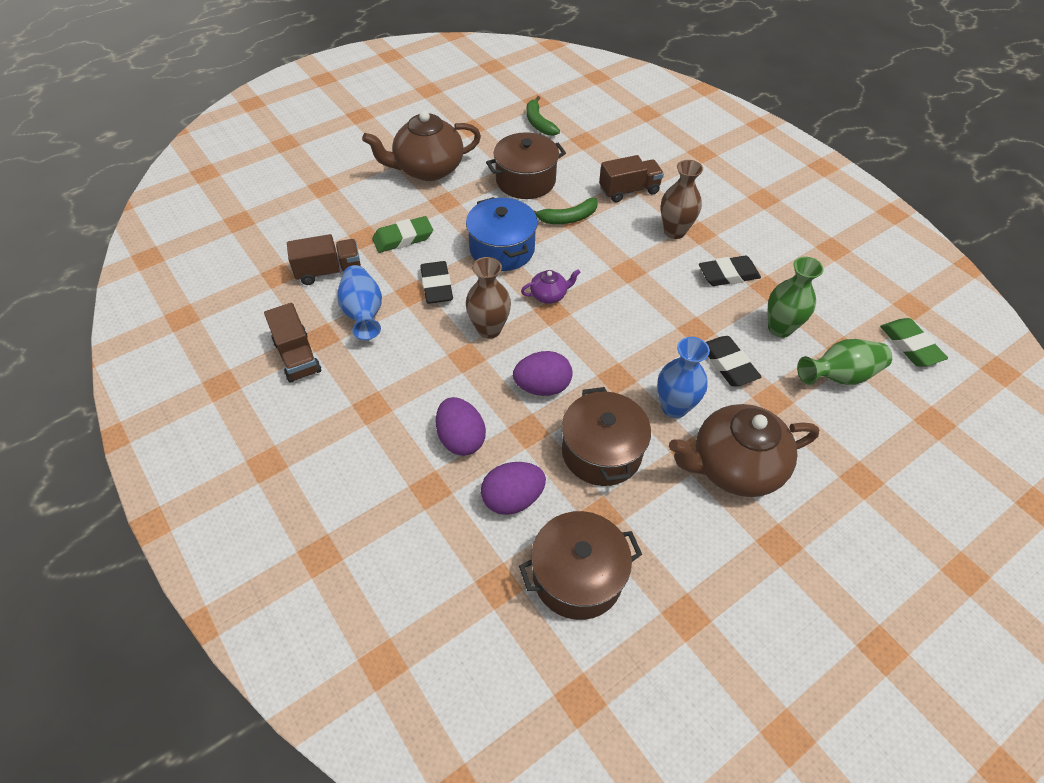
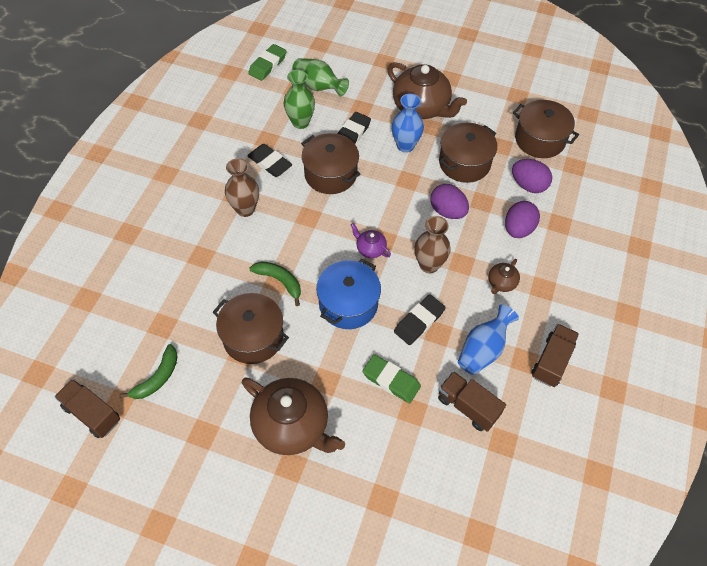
camera: 125 degrees left, 5 degrees up
brown truck [599,155,664,203] -> brown truck moved to [54,379,120,438]
none -> brown pot [301,133,360,194]
none -> brown teapot [489,259,520,294]

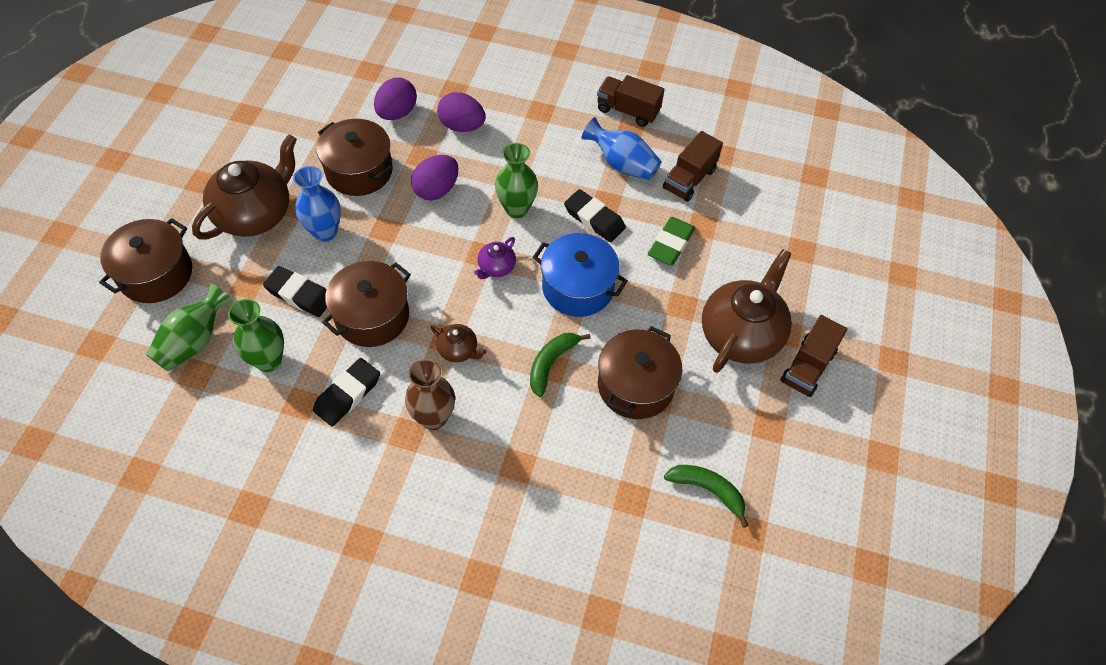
camera: 95 degrees left, 0 degrees up
brown truck [54,379,120,438] -> brown truck moved to [780,315,847,397]
green eraser [248,44,287,81] -> none
brown vase [415,216,451,273] -> green vase [495,143,538,218]
brown teapot [489,259,520,294] -> brown teapot moved to [431,324,487,362]
brown pot [513,100,579,158] -> brown pot moved to [99,218,192,303]

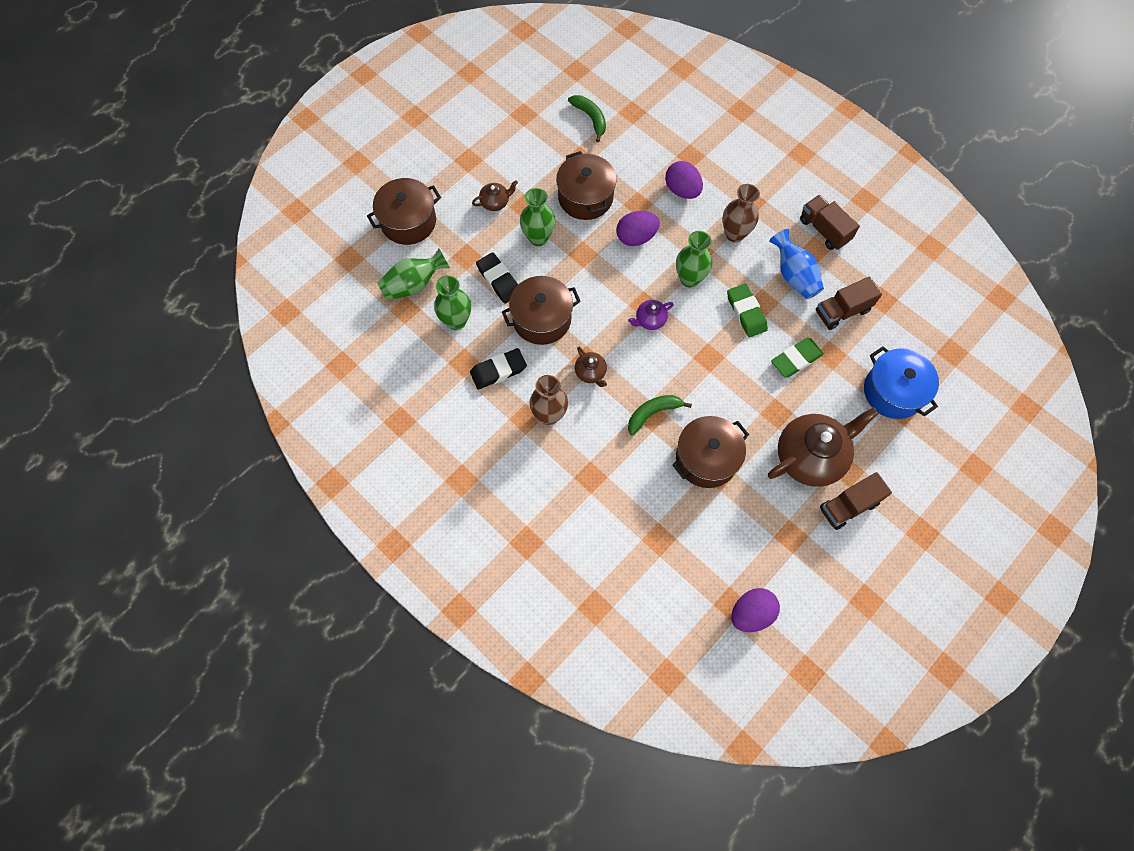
camera: 30 degrees right, 10 degrees up
brown teapot [192,134,297,239] -> brown teapot [472,180,518,211], size x0.46
blue vase [293,166,341,242] -> green vase [520,188,555,246]
purple egg [374,78,417,120] -> purple egg moved to [731,588,780,632]
blue pot [533,233,628,317] -> blue pot moved to [864,346,939,419]
black eraser [564,189,626,242] -> green eraser [727,284,768,337]
green banana [664,465,748,528] -> green banana moved to [568,95,606,142]
none -> brown vase [723,184,760,242]

